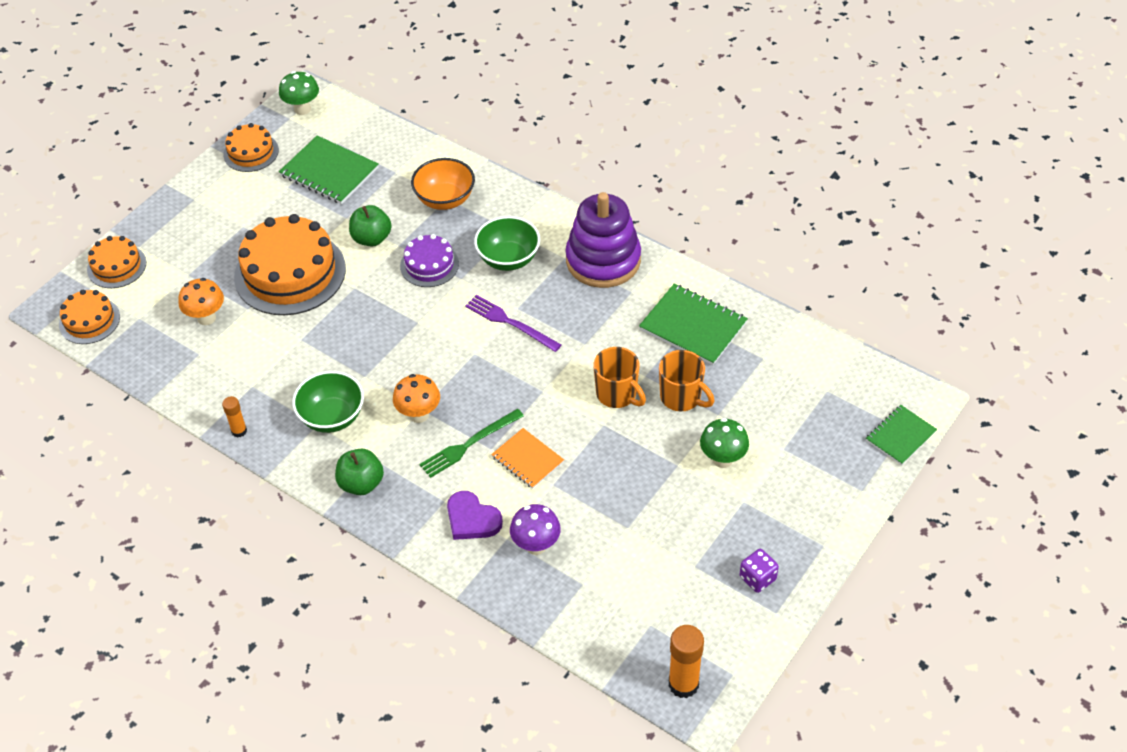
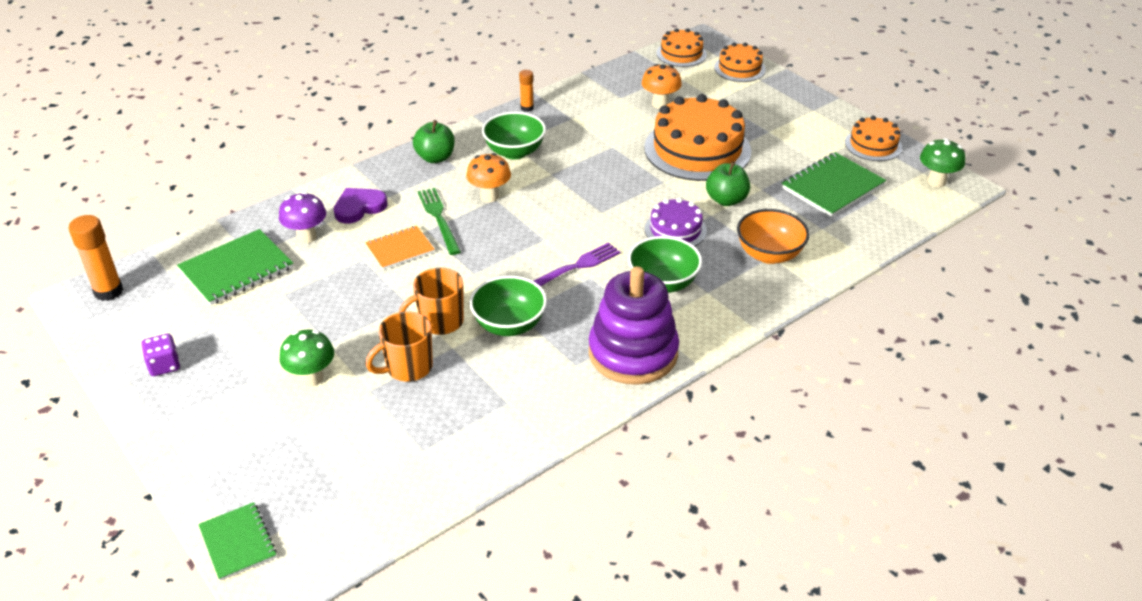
camera: 105 degrees right, 10 degrees down
green notebook [639,284,748,365] -> green notebook moved to [177,229,293,306]
none -> green bowl [469,276,547,336]

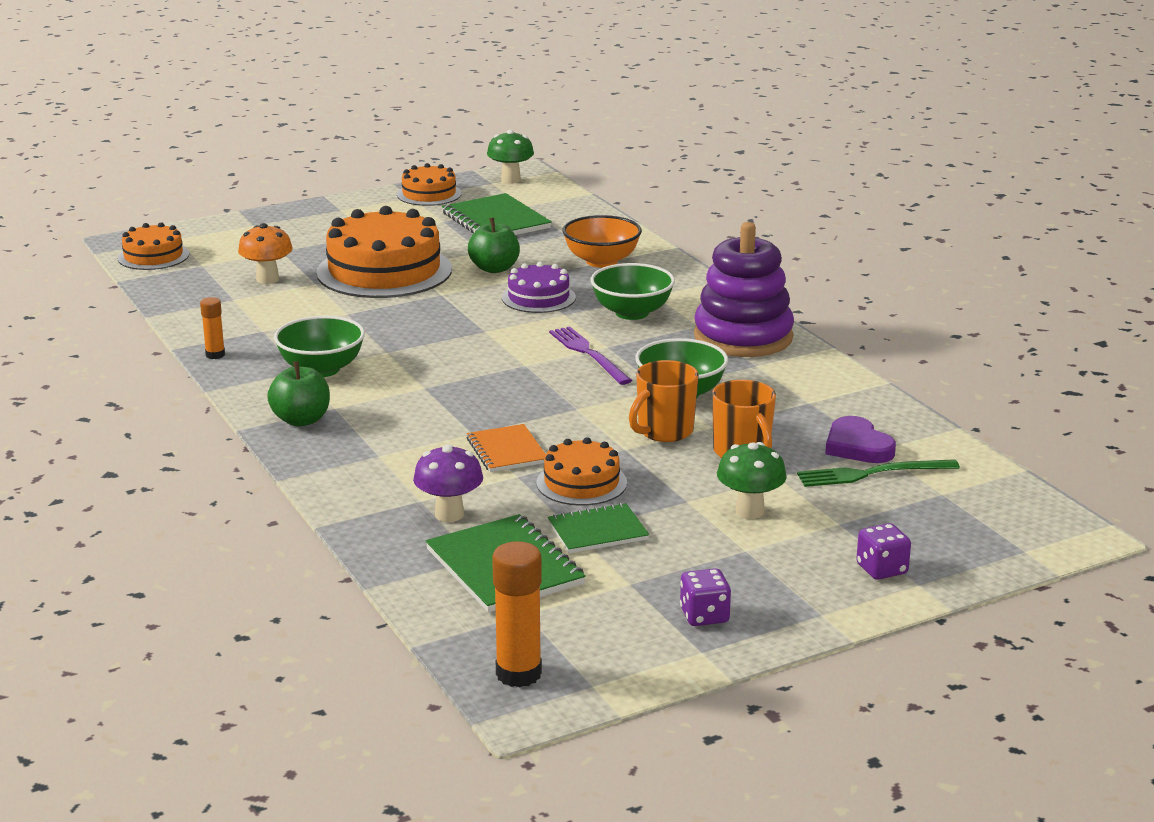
camera: 80 degrees left, 15 degrees down
green notebook [198,502,277,581] -> green notebook moved to [548,503,649,553]
purple heart [334,188,388,224] -> purple heart moved to [825,416,896,463]
orange mug [399,268,464,335] -> orange mug turned 60 degrees clockwise [629,360,699,442]
green fork [418,188,461,255] -> green fork moved to [797,459,960,487]
orange mushroom [466,153,511,202] -> none
orange cake [714,43,766,82] -> orange cake moved to [536,437,627,506]
none -> purple dice [856,523,911,580]

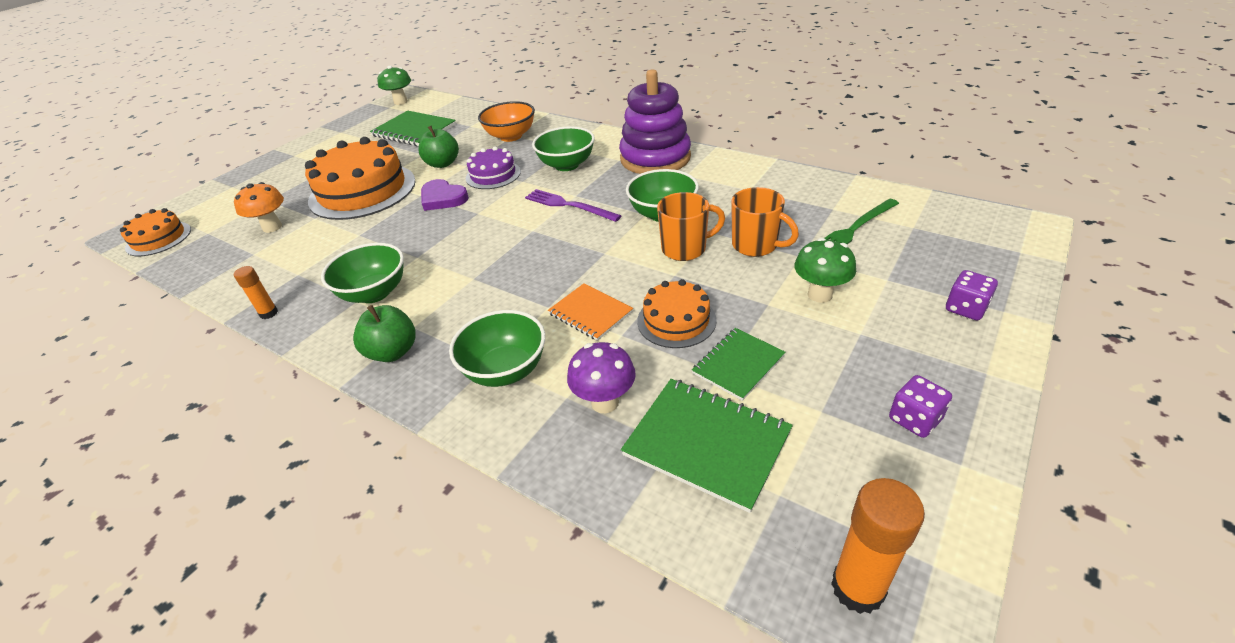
camera: 25 degrees left, 15 degrees up
orange cake [397,163,462,206] -> none
orange mug [629,360,699,442] -> orange mug turned 120 degrees counterclockwise [657,192,725,261]
purple heart [825,416,896,463] -> purple heart moved to [421,179,469,211]
none -> green bowl [449,310,545,387]

